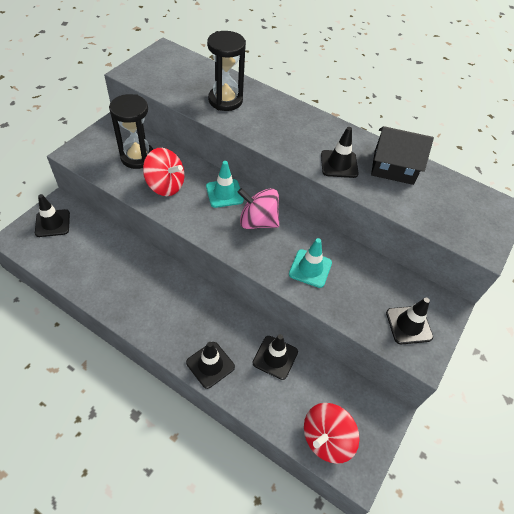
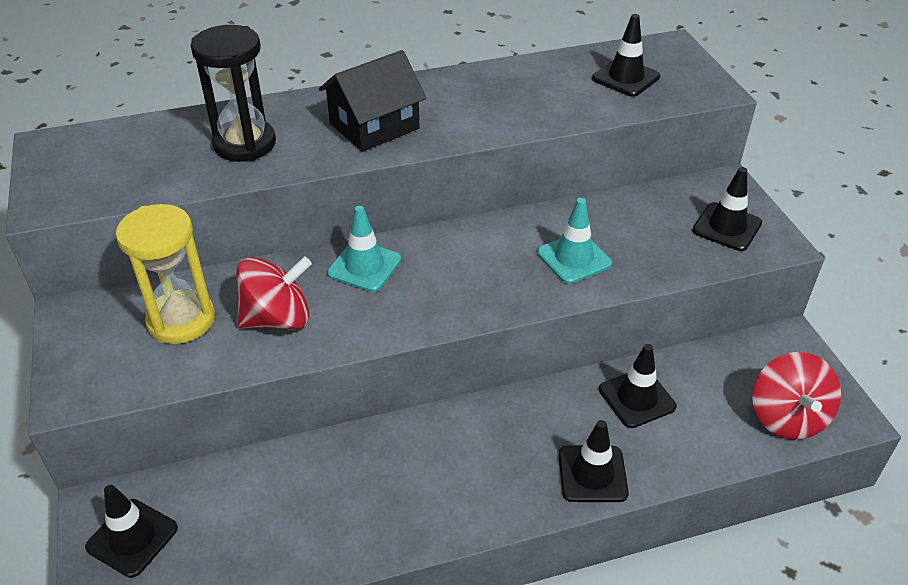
camera: 45 degrees left, 10 degrees down
black hourglass [109,94,153,169] -> yellow hourglass [116,204,215,344]
pink spinning top [237,188,279,229] -> none
black traffic cone [321,127,359,178] -> black traffic cone moved to [592,14,660,97]
black house [371,126,434,185] -> black house moved to [319,50,426,152]

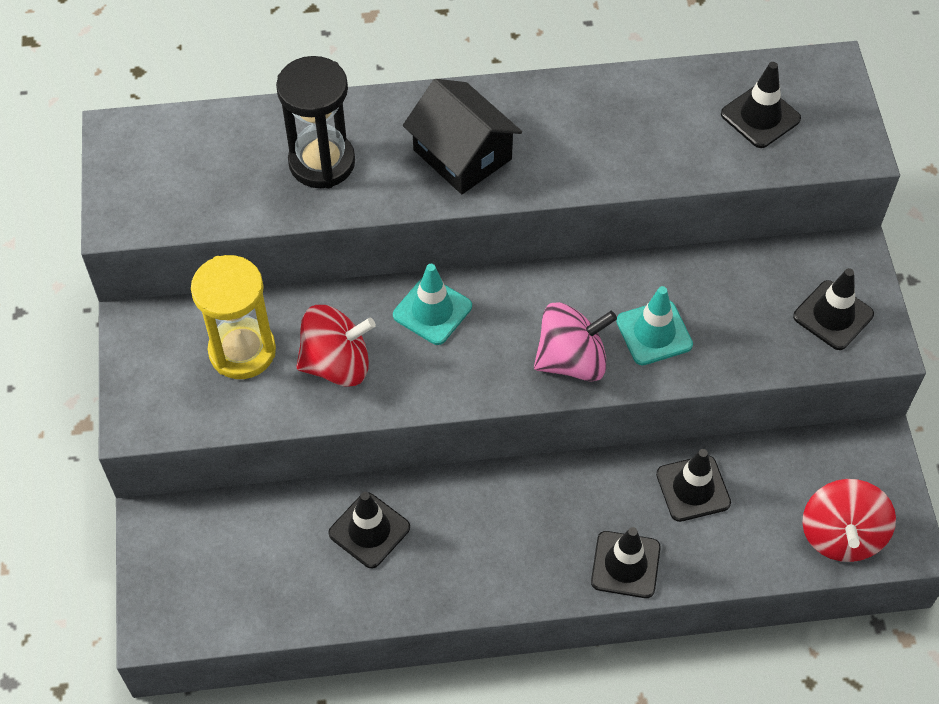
camera: 10 degrees right, 15 degrees up
black traffic cone [85,485,178,578] -> black traffic cone moved to [328,492,410,568]
black house [319,50,426,152] -> black house turned 75 degrees clockwise [403,79,522,194]
none -> pink spinning top [534,302,617,382]

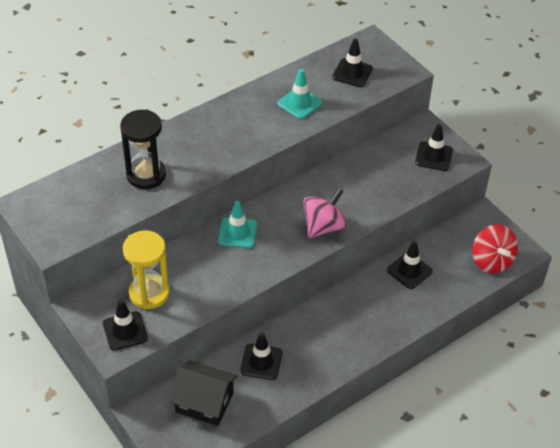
camera: 30 degrees left, 10 degrees down
red spinning top [296,305,376,387] -> none
black house [403,79,522,194] -> black house moved to [169,360,238,426]
black traffic cone [591,527,661,598] -> black traffic cone moved to [103,299,148,351]
turquoise traffic cone [616,286,693,365] -> turquoise traffic cone moved to [278,69,322,119]

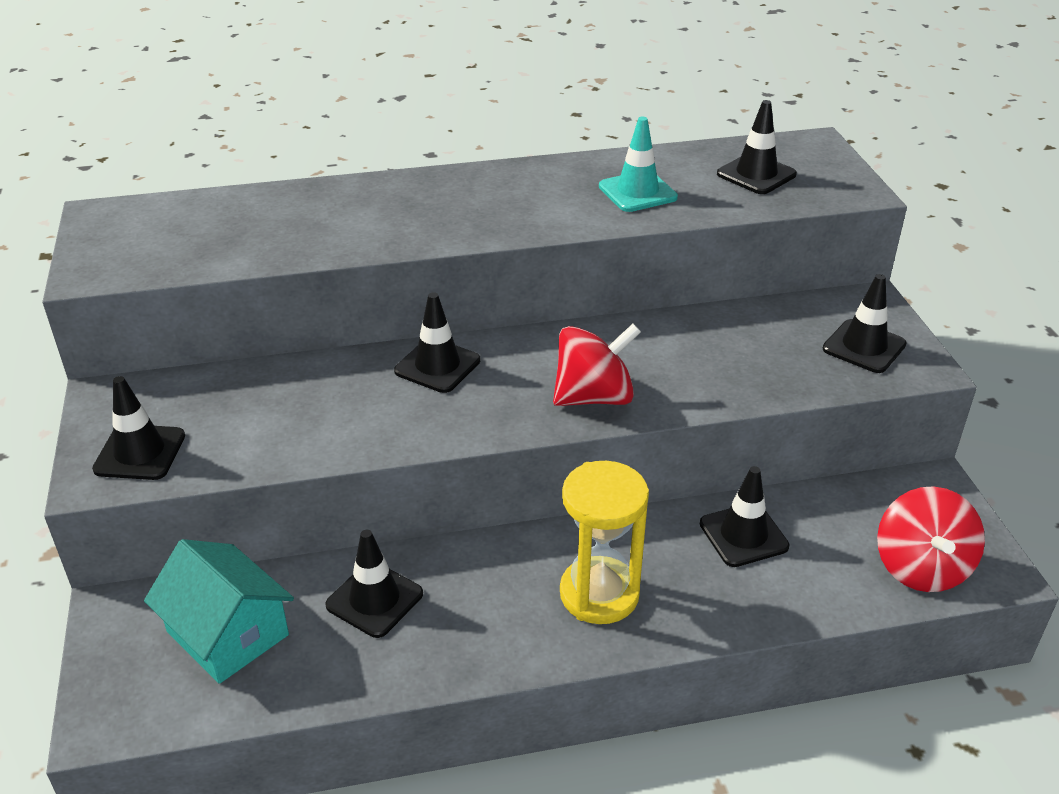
camera: 25 degrees right, 10 degrees down
black hourglass [120,109,166,189] -> none
yellow hourglass [123,230,170,310] -> yellow hourglass moved to [560,461,649,624]
black house [169,360,238,426] -> turquoise house [144,539,294,684]
turquoise traffic cone [218,201,257,248] -> black traffic cone [394,292,480,393]
pink spinning top [303,188,348,238] -> red spinning top [553,324,641,406]

